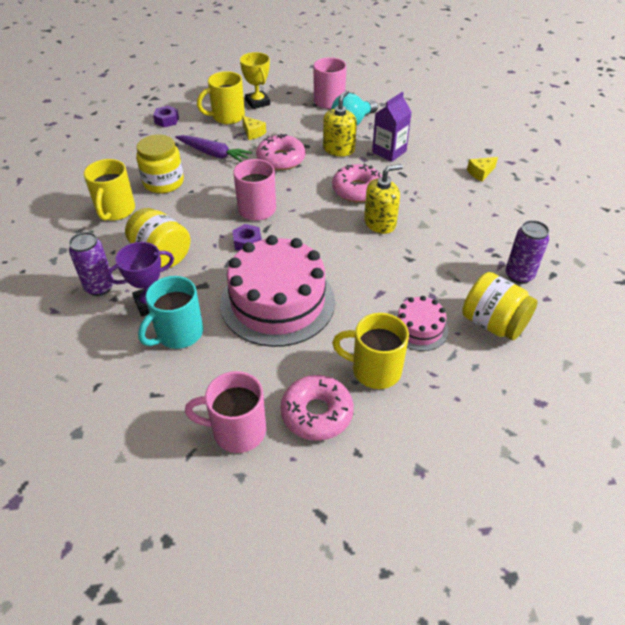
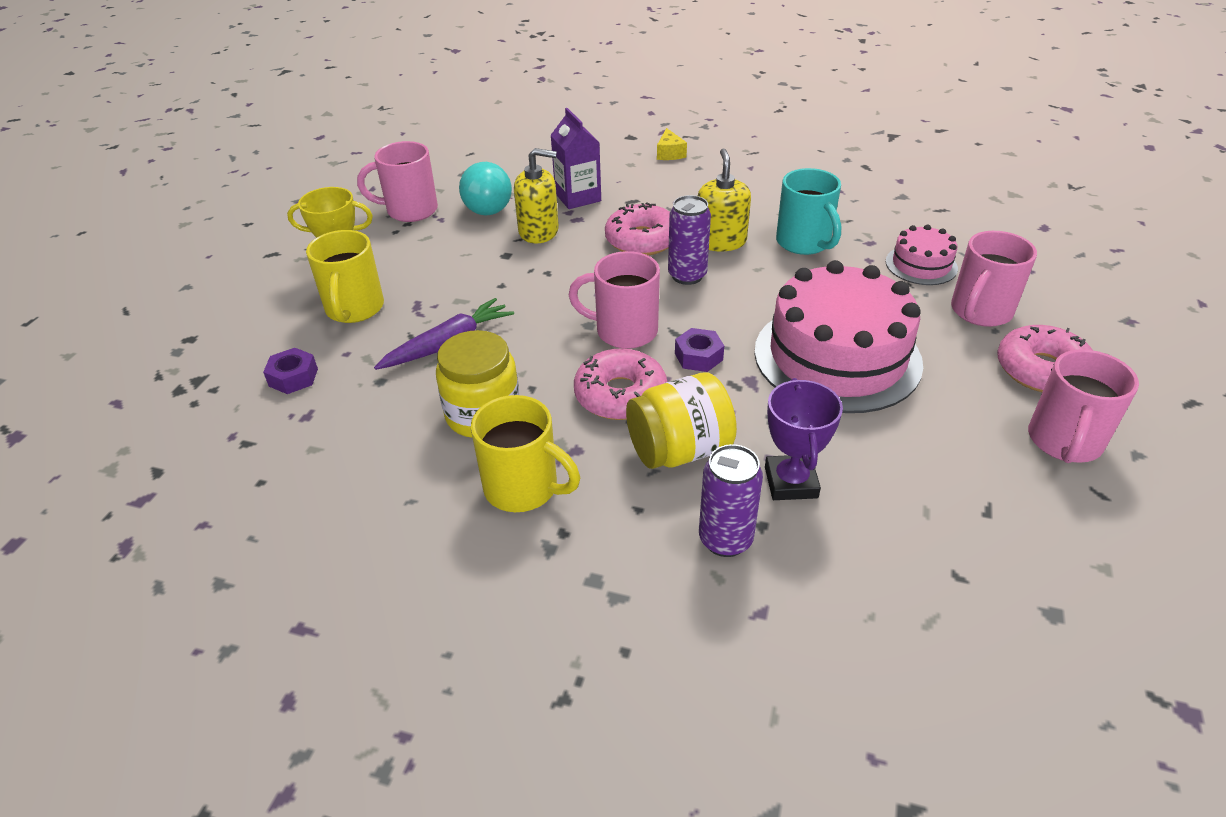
camera: 65 degrees left, 5 degrees down
turquoise mug [138,276,203,349] -> turquoise mug moved to [776,168,841,255]
yellow cheese [242,116,266,140] -> none
pink donut [256,134,305,170] -> pink donut moved to [574,348,667,420]
yellow soap dispenser [323,90,357,156] -> yellow soap dispenser turned 135 degrees clockwise [514,148,559,244]
yellow mug [332,313,409,389] -> pink mug [951,231,1037,327]
yellow jar [462,272,538,341] -> none
purple can [506,220,549,284] -> purple can moved to [668,195,711,285]

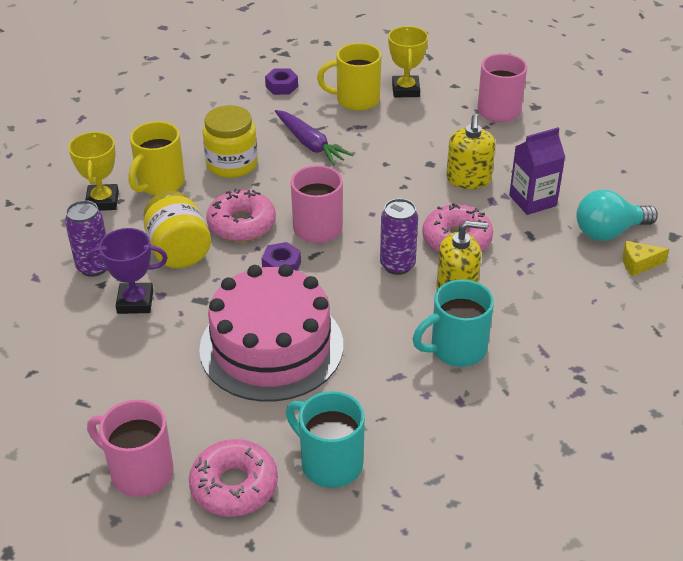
camera: 90 degrees right, 0 degrees up
turquoise light bulb [459,162,512,216] -> turquoise light bulb moved to [576,190,658,241]
pink cake [886,225,958,285] -> none
pink mug [951,231,1037,327] -> turquoise mug [286,391,365,488]
none -> yellow trophy [68,132,119,211]

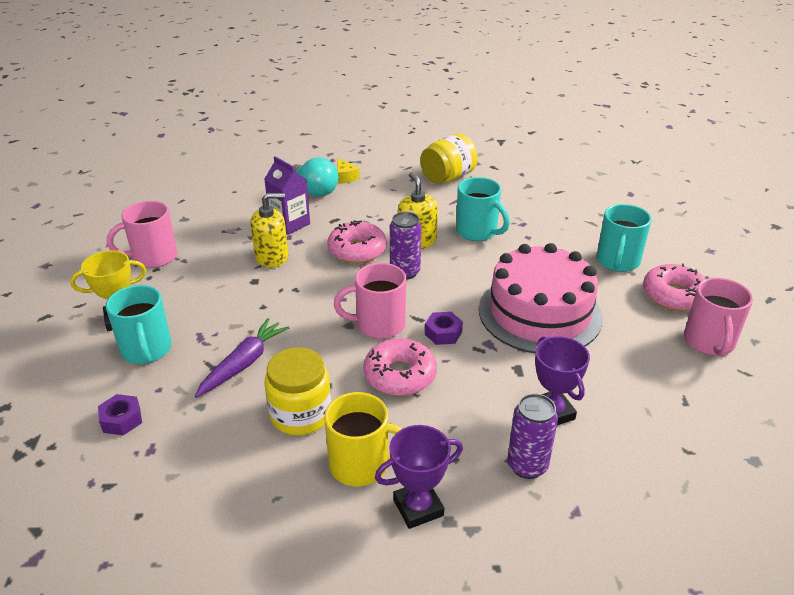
camera: 110 degrees left, 5 degrees down
yellow trophy [68,132,119,211] -> purple trophy [375,425,463,529]
yellow jar [144,191,211,268] -> yellow jar moved to [420,133,478,184]
yellow mug [317,43,381,111] -> turquoise mug [106,285,172,364]

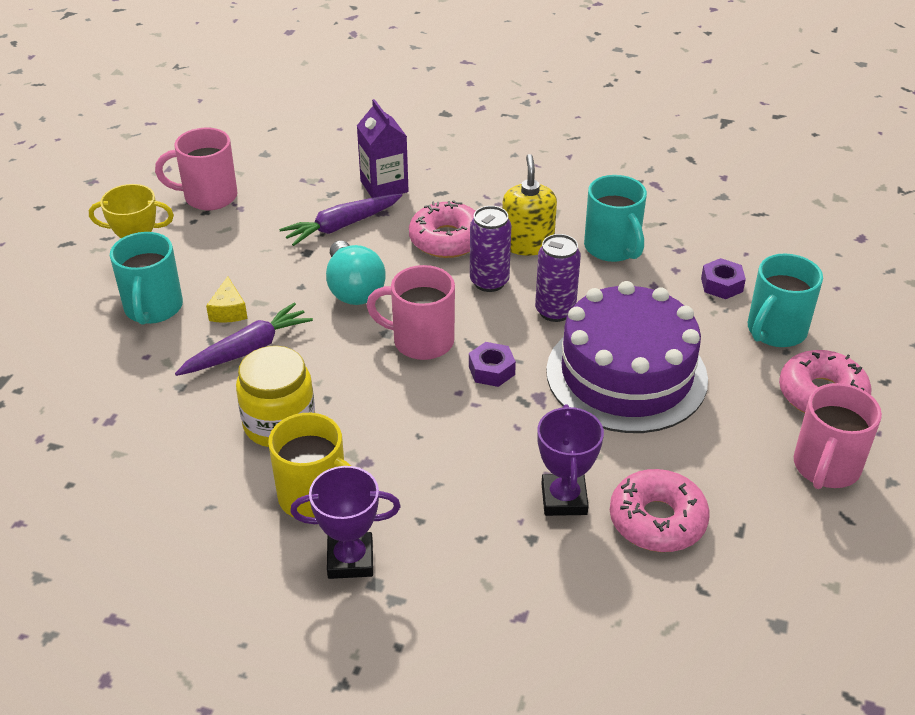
camera: 20 degrees right, 5 degrees up
purple nut [98,394,142,436] -> purple nut moved to [701,258,746,299]
yellow soap dispenser [250,193,288,268] -> purple carrot [279,194,402,246]
turquoise light bulb [293,157,338,197] -> turquoise light bulb moved to [326,241,386,305]
yellow cheese [337,158,360,184] -> yellow cheese moved to [206,276,248,323]
pink donut [363,338,437,396] -> pink donut moved to [610,469,710,552]
yellow jar [420,133,478,184] -> none
pink cake [479,243,603,353] -> purple cake [546,281,708,433]
purple can [507,394,558,479] -> purple can moved to [535,234,581,322]

